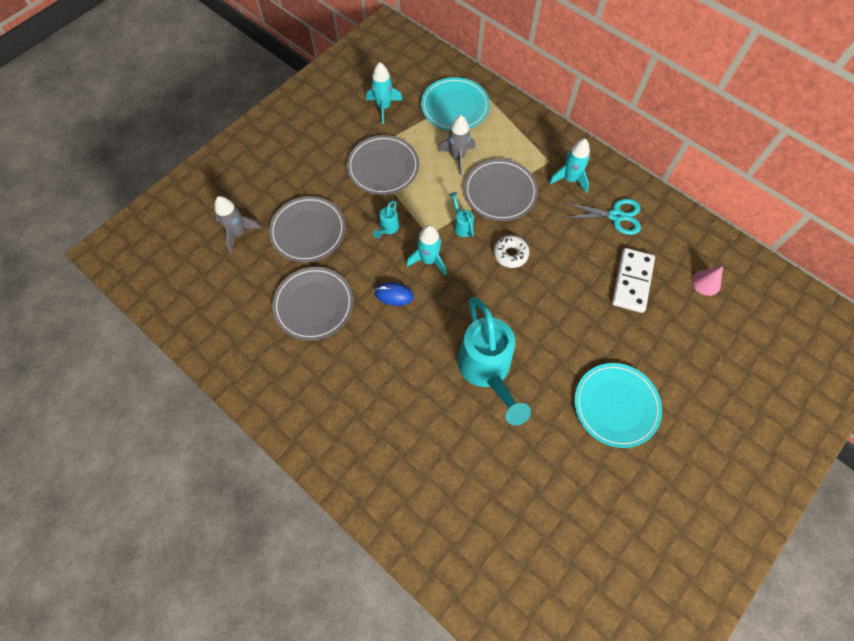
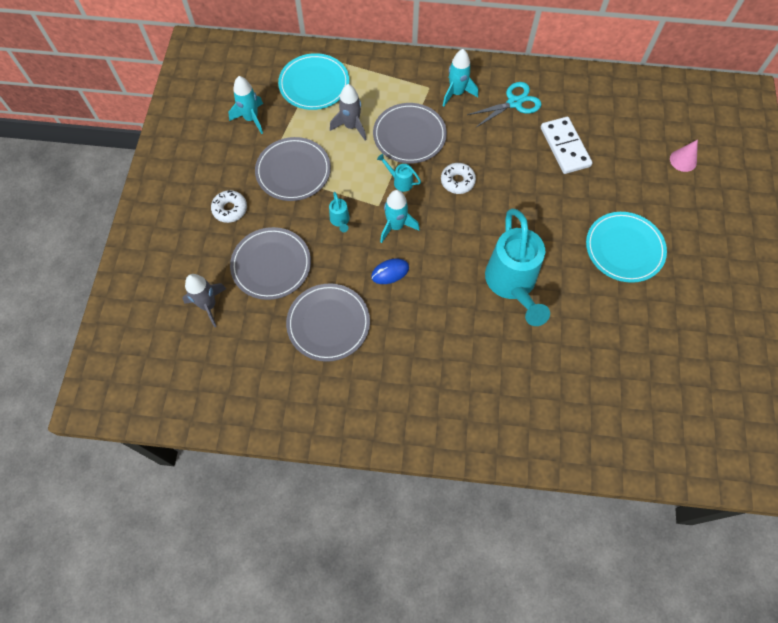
camera: 35 degrees left, 0 degrees up
turquoise watering can [457,297,531,425] -> turquoise watering can turned 45 degrees clockwise [485,208,550,326]
pink cone [692,266,723,296] -> pink cone moved to [670,140,698,172]
none -> white donut [211,190,247,223]

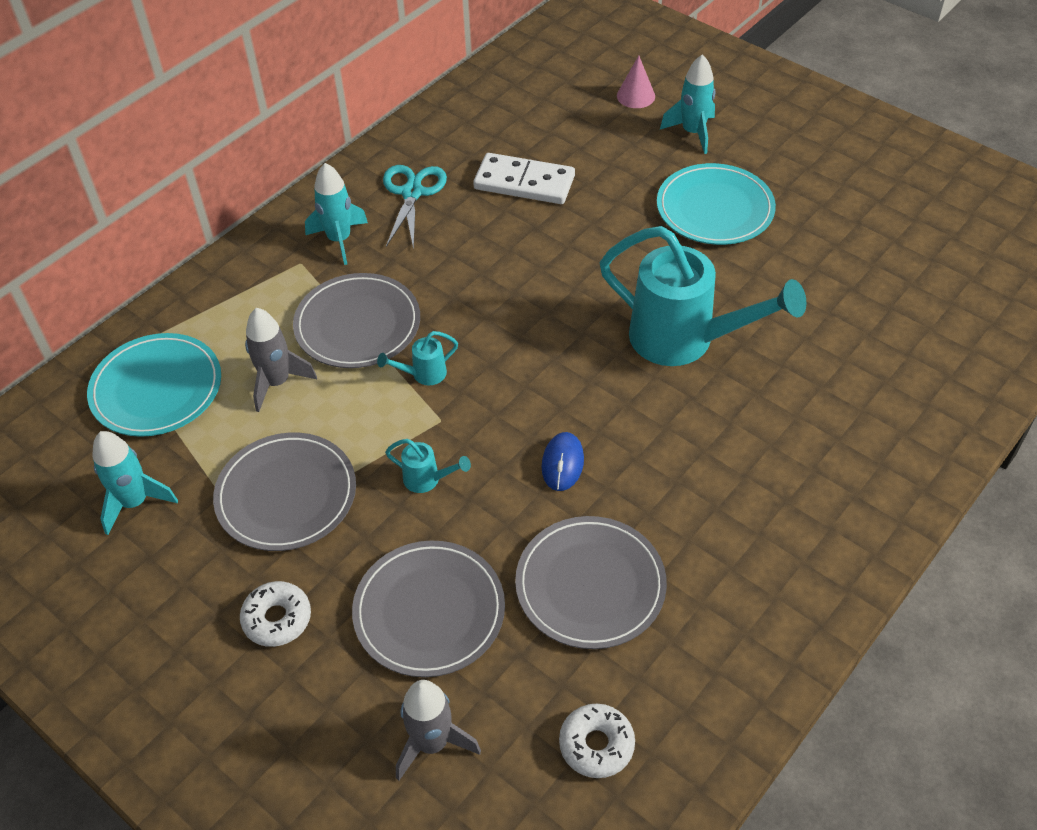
camera: 55 degrees left, 15 degrees down
turquoise rocket [380,190,420,243] -> turquoise rocket moved to [660,54,715,154]
white donut [441,163,476,194] -> white donut moved to [559,704,635,778]

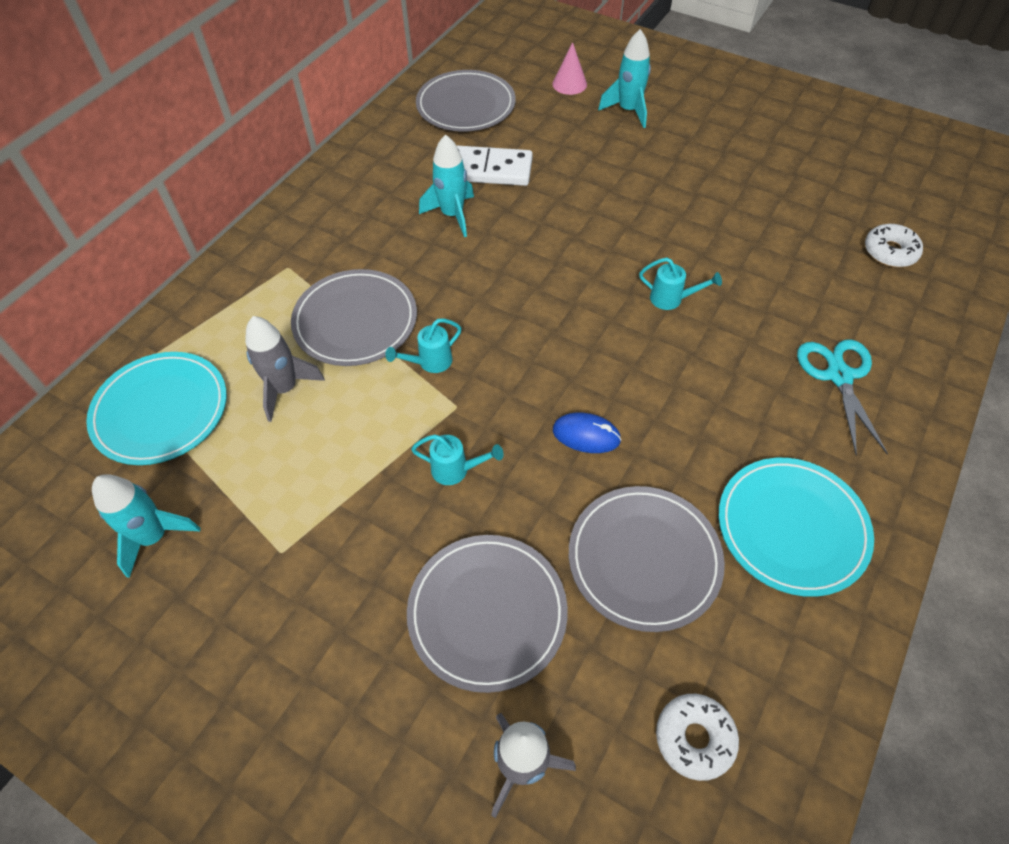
camera: 10 degrees left, 5 degrees up
grey plate [213,433,356,551] -> grey plate moved to [416,70,516,131]
white donut [240,581,311,647] -> white donut moved to [865,224,923,267]
turquoise rocket [305,163,368,265] -> turquoise rocket moved to [419,134,474,237]
turquoise scissors [383,165,447,250] -> turquoise scissors moved to [797,339,888,455]
blue mouse [542,432,584,491] -> blue mouse turned 75 degrees counterclockwise [553,412,621,453]
turquoise watering can [599,226,806,366] -> turquoise watering can [639,257,722,310], size x0.40
turquoise plate [657,163,776,245] -> turquoise plate moved to [719,458,874,597]

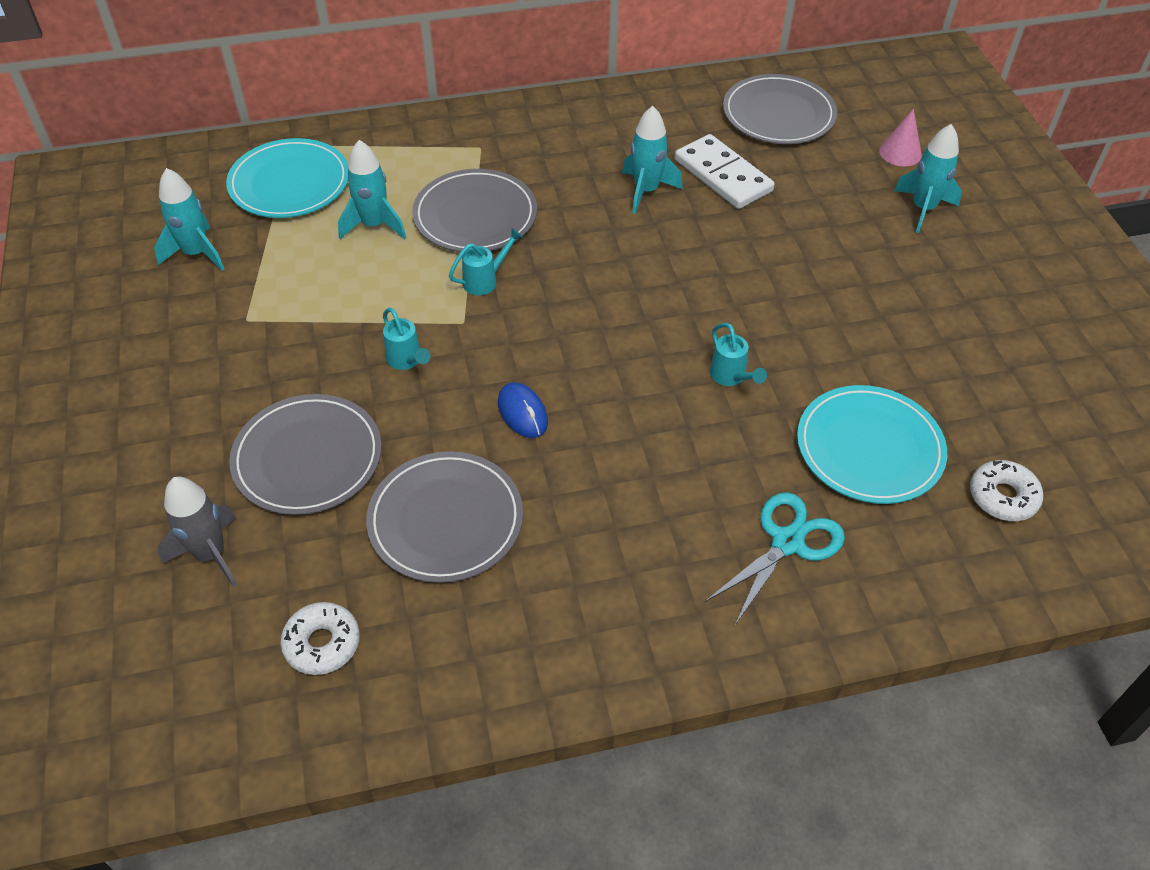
camera: 45 degrees right, 5 degrees down
grey rocket [245,316,325,422] -> turquoise rocket [338,140,406,239]
turquoise watering can [385,319,461,373] -> turquoise watering can turned 135 degrees clockwise [449,228,523,295]
turquoise plate [719,458,874,597] -> turquoise plate moved to [797,385,947,504]

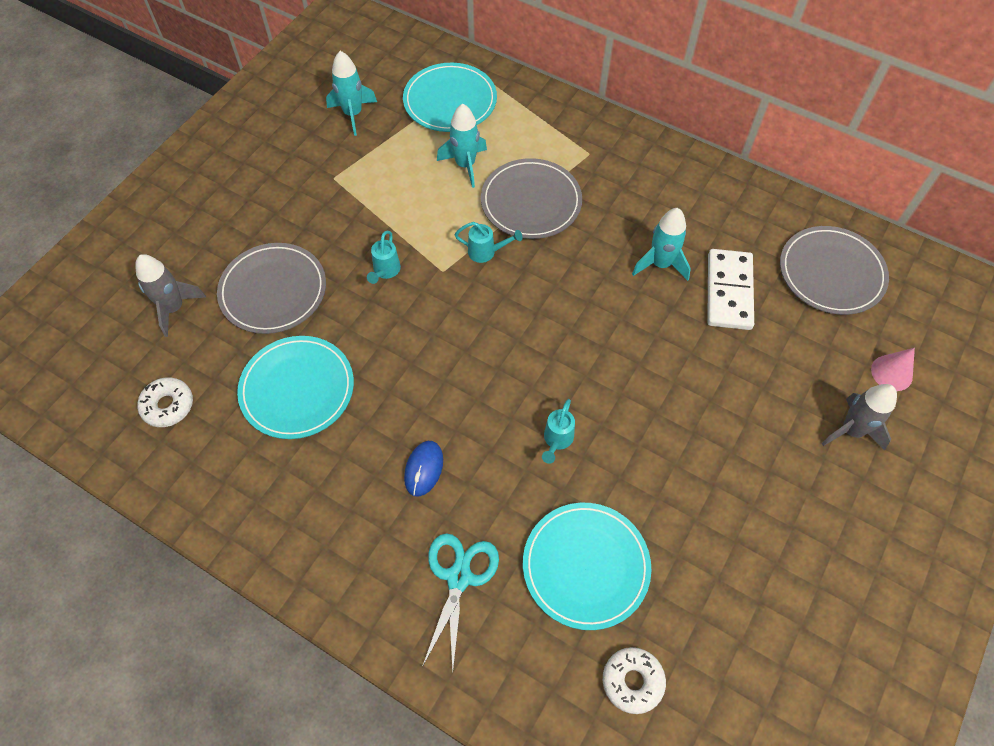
camera: 45 degrees right, 10 degrees up
grey plate [366,451,523,583] -> turquoise plate [237,336,354,439]
blue mouse [498,382,548,438] -> blue mouse moved to [404,441,443,497]
turquoise scissors [705,492,845,625] -> turquoise scissors turned 75 degrees counterclockwise [422,533,499,671]
turquoise rocket [894,124,962,233] -> grey rocket [822,384,897,451]

